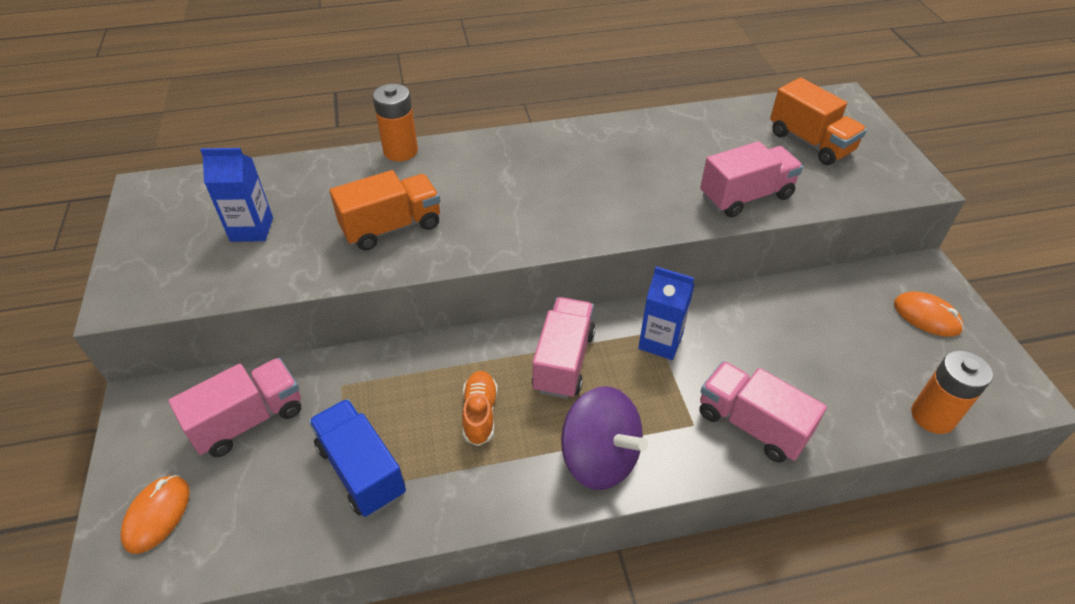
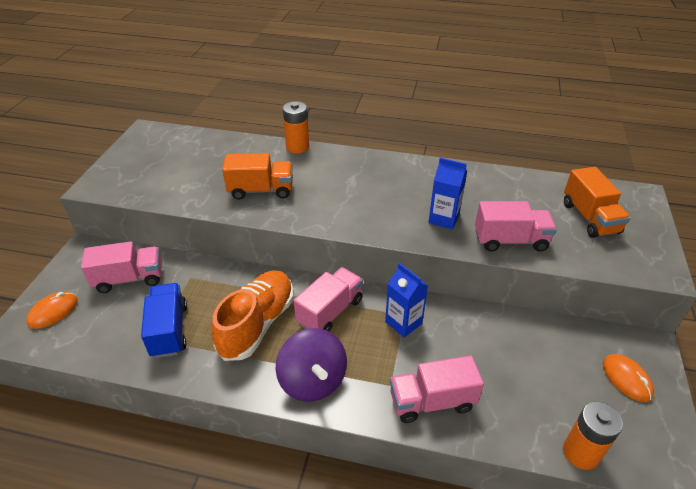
camera: 25 degrees right, 5 degrees down
blue carton [200,148,273,242] -> blue carton moved to [428,158,467,230]
orange shoe [462,371,498,446] -> orange shoe [212,270,294,361], size x1.95
pink truck [699,361,827,463] -> pink truck turned 75 degrees counterclockwise [390,355,484,423]

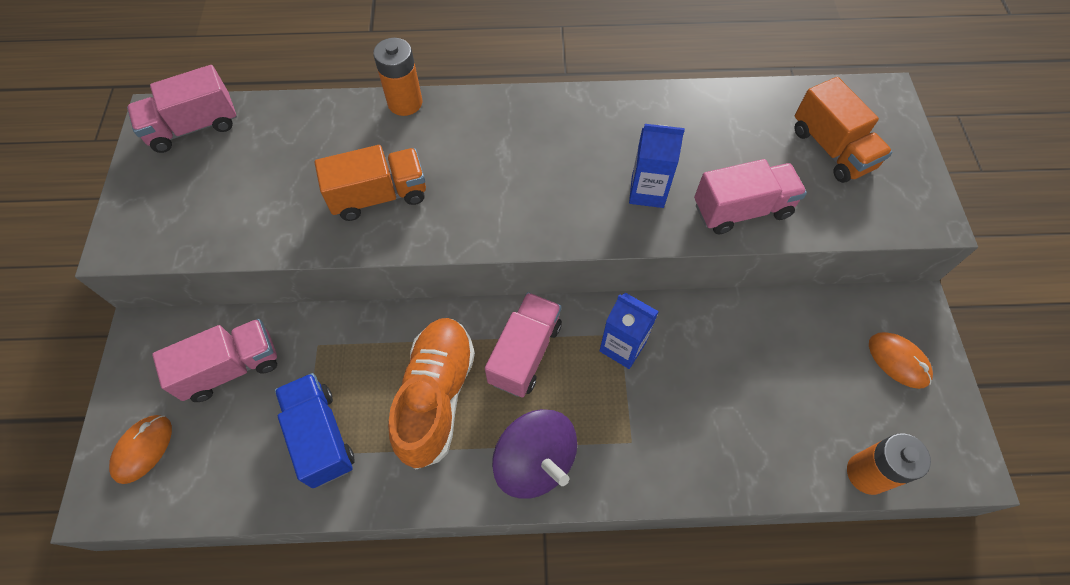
camera: 15 degrees left, 20 degrees up
pink truck [390,355,484,423] -> pink truck moved to [127,65,237,153]

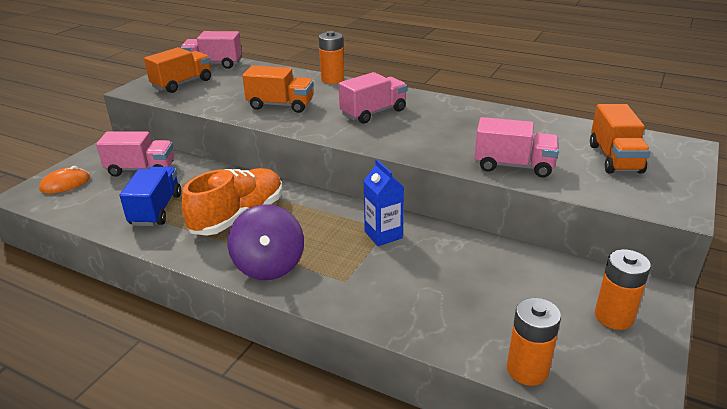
camera: 30 degrees right, 30 degrees down
pink truck [485,292,562,397] -> pink truck moved to [338,72,407,124]
blue carton [629,124,685,208] -> none
orange mouse [869,332,933,389] -> orange battery [595,249,651,330]
none -> orange truck [144,47,211,93]

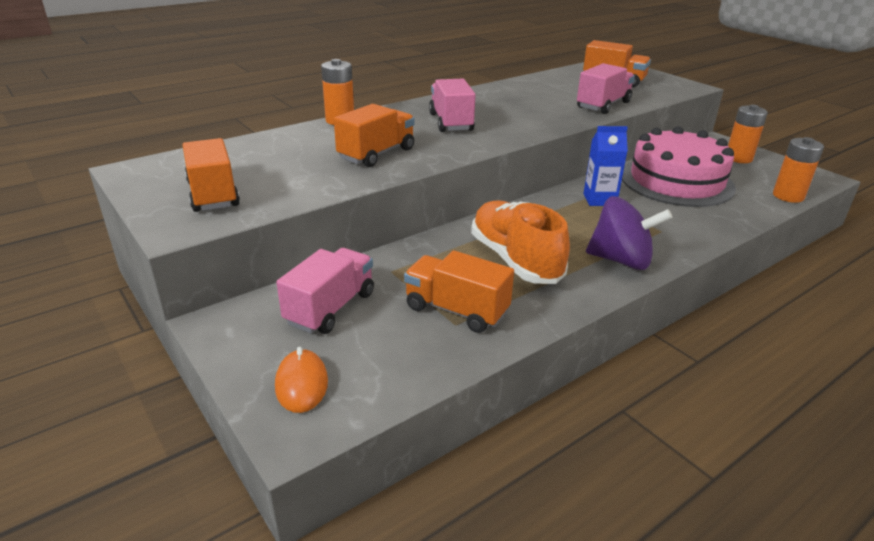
camera: 65 degrees left, 0 degrees up
blue truck [120,167,181,226] -> orange truck [404,250,514,333]
pink truck [180,31,242,69] -> none
none -> pink cake [622,126,736,207]

